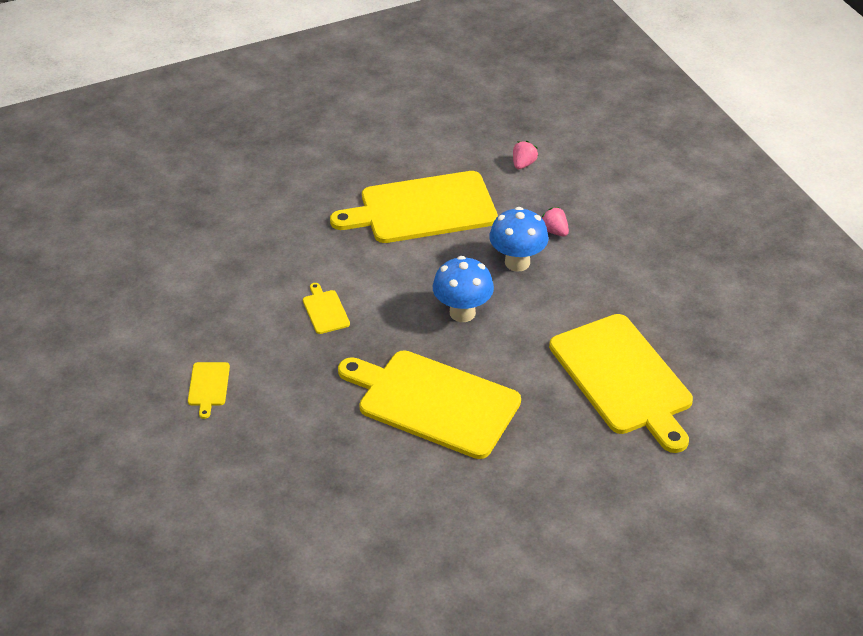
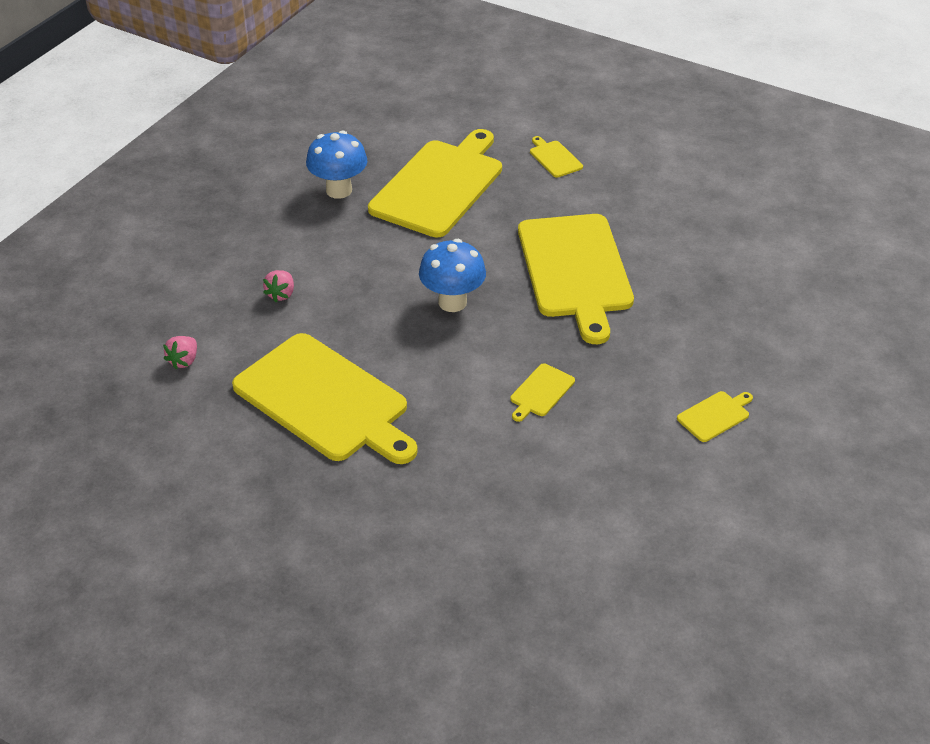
camera: 125 degrees left, 0 degrees up
blue mushroom [489,207,548,272] -> blue mushroom moved to [306,131,367,199]
pink strawberry [513,141,538,169] -> pink strawberry turned 60 degrees counterclockwise [163,336,197,369]
none -> yellow cutting board [530,136,583,178]

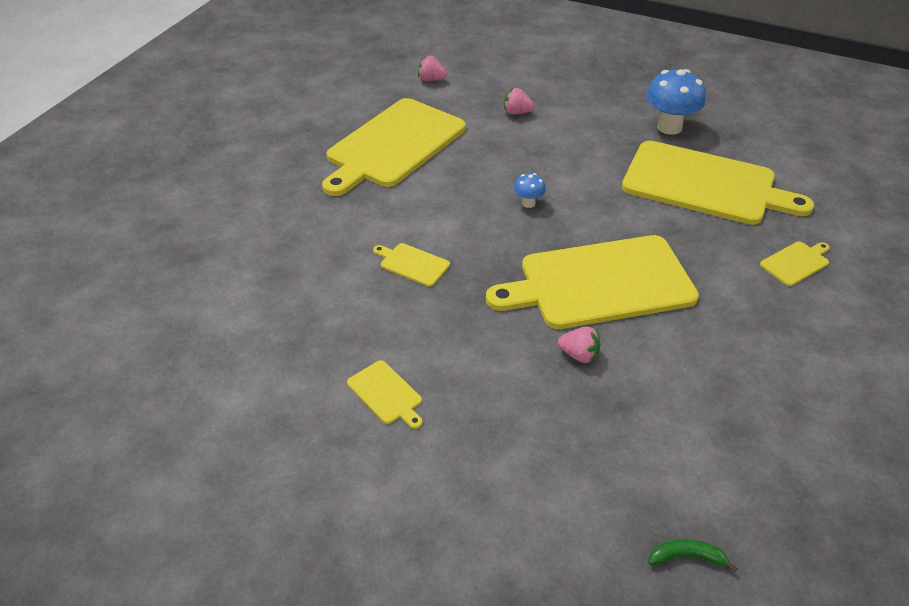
camera: 85 degrees right, 0 degrees up
blue mushroom [419,239,486,312] -> blue mushroom [514,173,546,208], size x0.49
none -> pink strawberry [558,327,601,363]
none -> green banana [648,539,738,572]

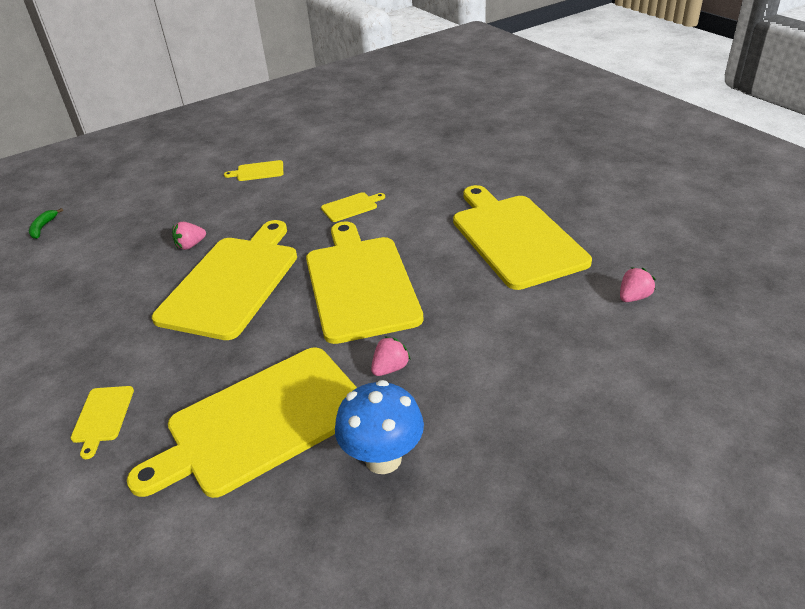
camera: 125 degrees right, 5 degrees down
pink strawberry [504,88,535,114] -> pink strawberry moved to [371,336,411,376]
blue mushroom [514,173,546,208] -> yellow cutting board [306,221,424,344]
green banana [648,539,738,572] -> green banana turned 150 degrees clockwise [29,208,63,239]

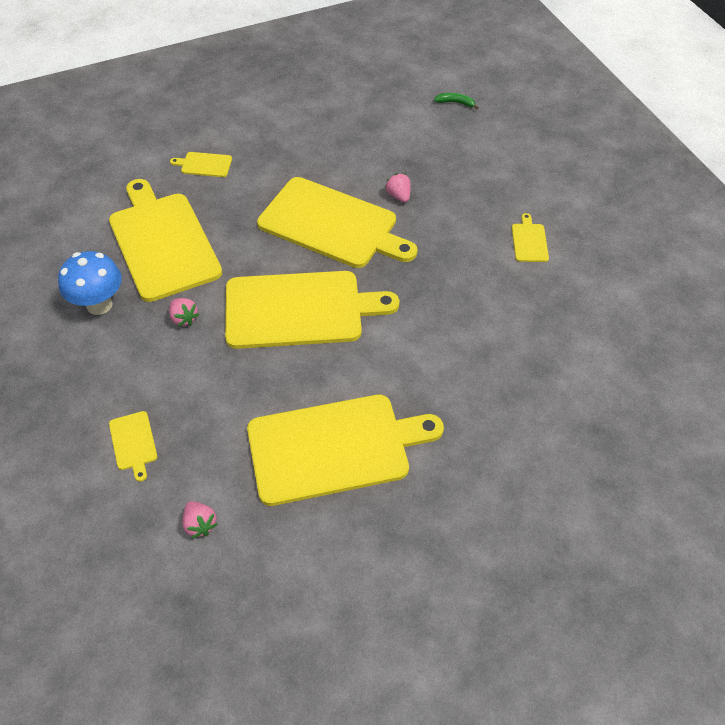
camera: 95 degrees right, 15 degrees up
yellow cutting board [321,192,385,222] -> yellow cutting board moved to [109,411,157,482]

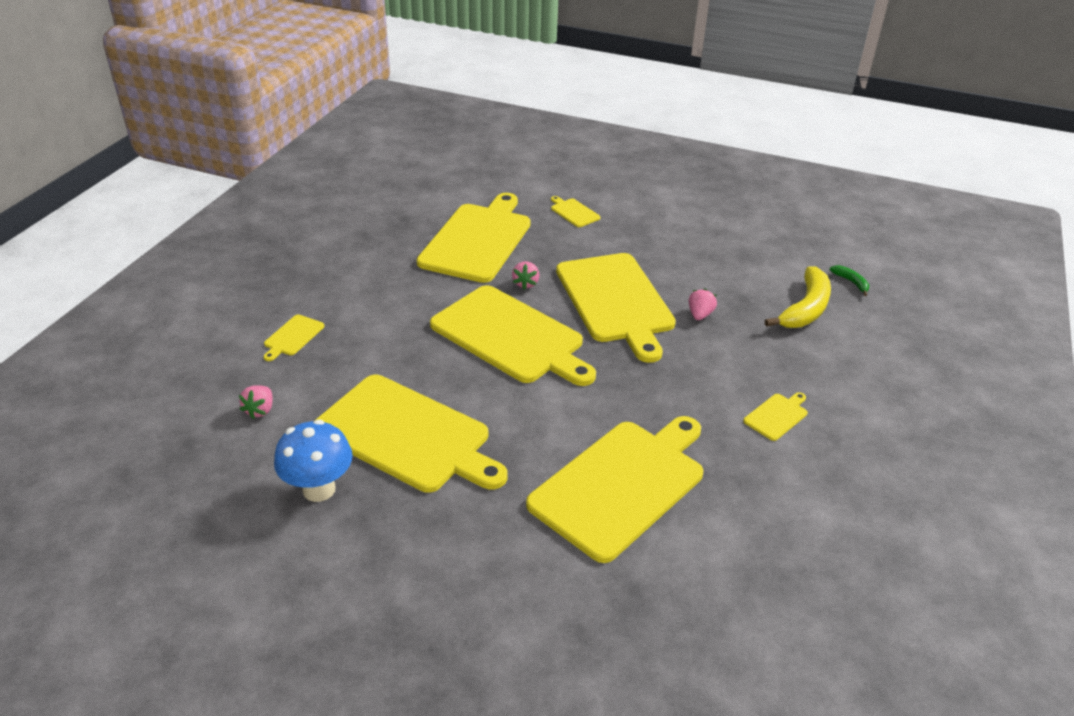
camera: 45 degrees right, 15 degrees down
blue mushroom [58,251,122,315] -> blue mushroom moved to [274,419,353,502]
pink strawberry [169,298,200,327] -> pink strawberry moved to [512,261,539,290]
none -> yellow cutting board [526,416,703,563]
none -> yellow banana [765,266,831,328]

